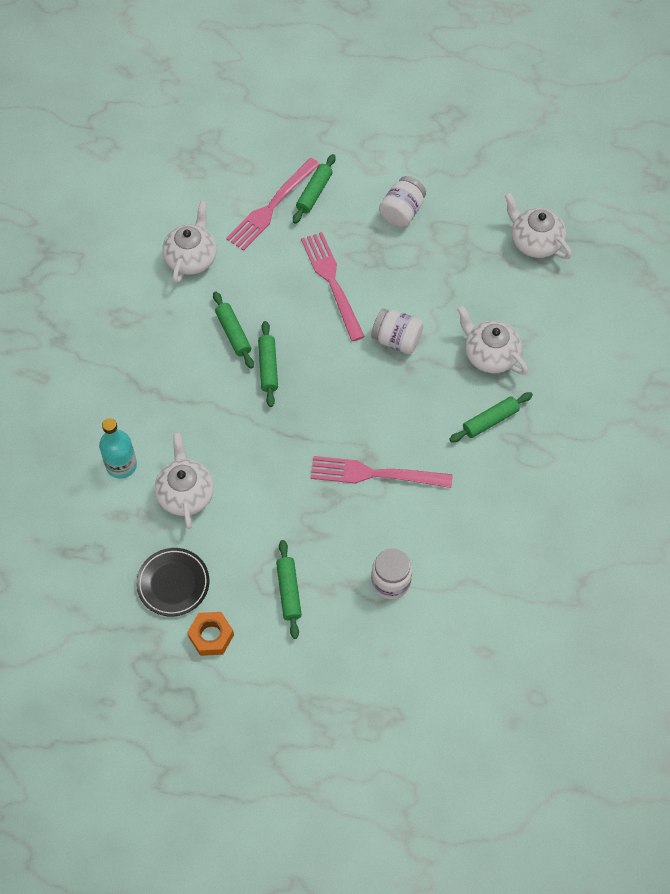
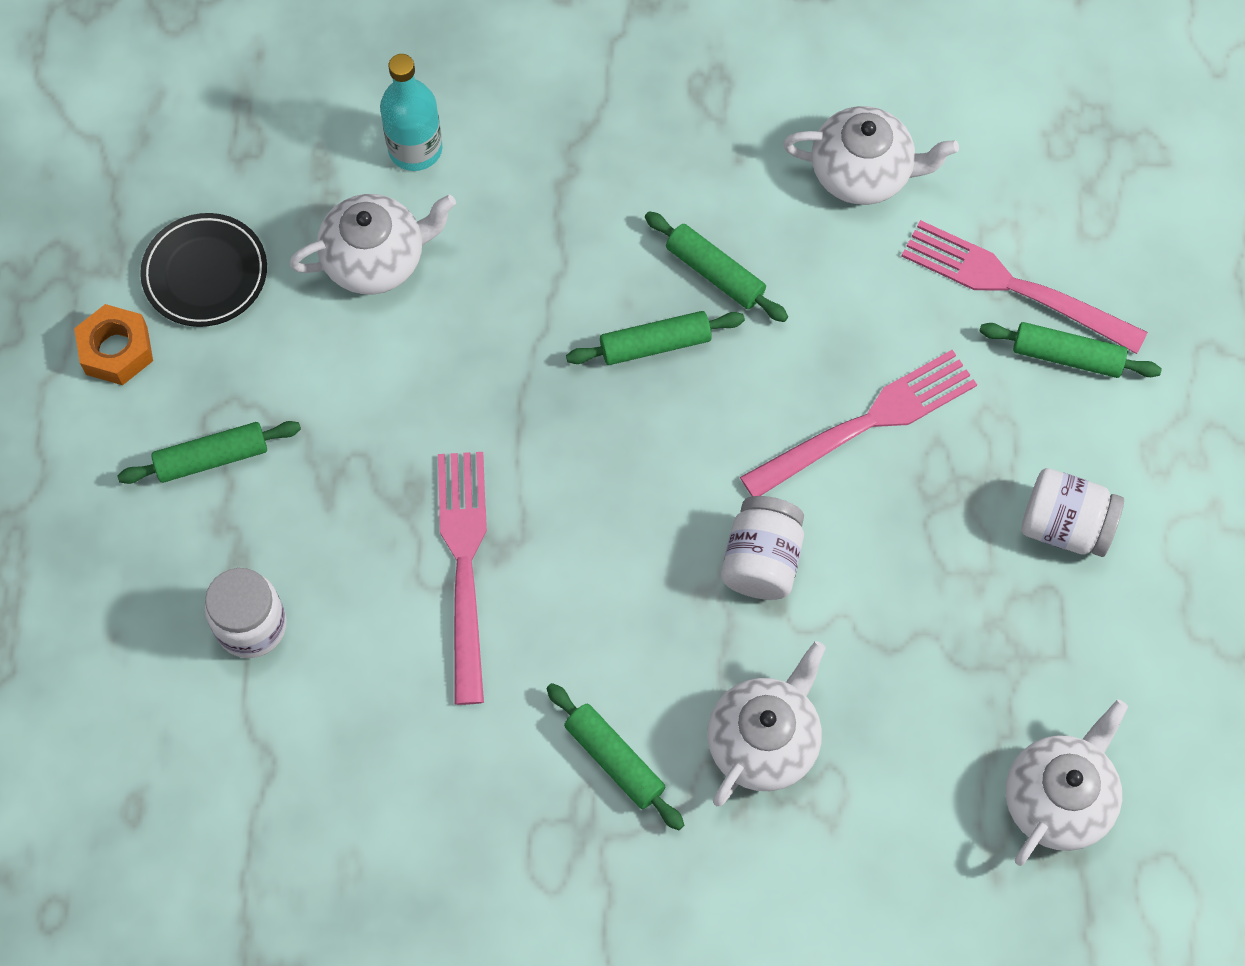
camera: 80 degrees right, 5 degrees up
green rolling pin [213,291,254,369] -> green rolling pin turned 75 degrees clockwise [645,211,788,322]

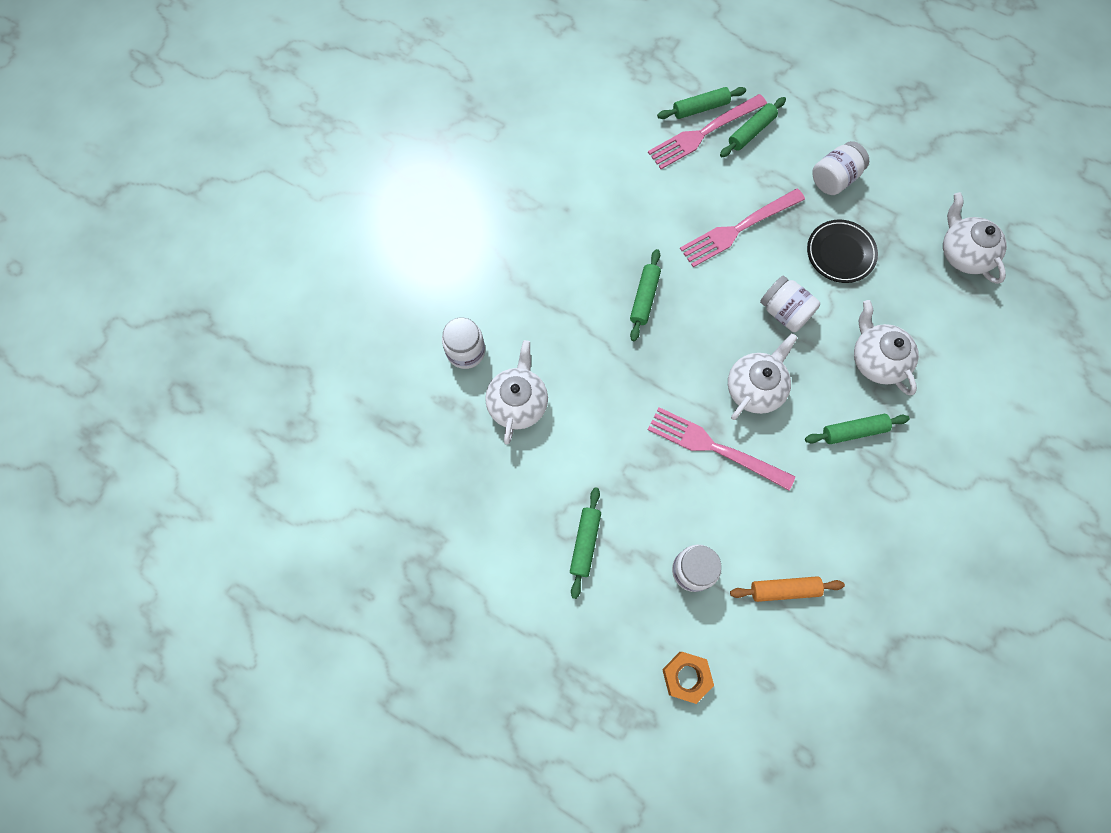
camera: 60 degrees left, 5 degrees up
orange nut [74,304,153,385] -> orange nut moved to [662,652,714,704]
black plate [140,213,267,327] -> black plate moved to [807,220,878,283]
turquoise bottle [380,54,443,171] -> white jar [442,317,485,369]
green rolling pin [645,211,788,322] -> green rolling pin moved to [657,87,746,119]
pink fork [740,350,977,496] -> pink fork turned 120 degrees counterclockwise [680,188,805,267]
white teapot [783,106,959,205] -> white teapot moved to [728,333,798,420]
none -> orange rolling pin [730,576,845,602]

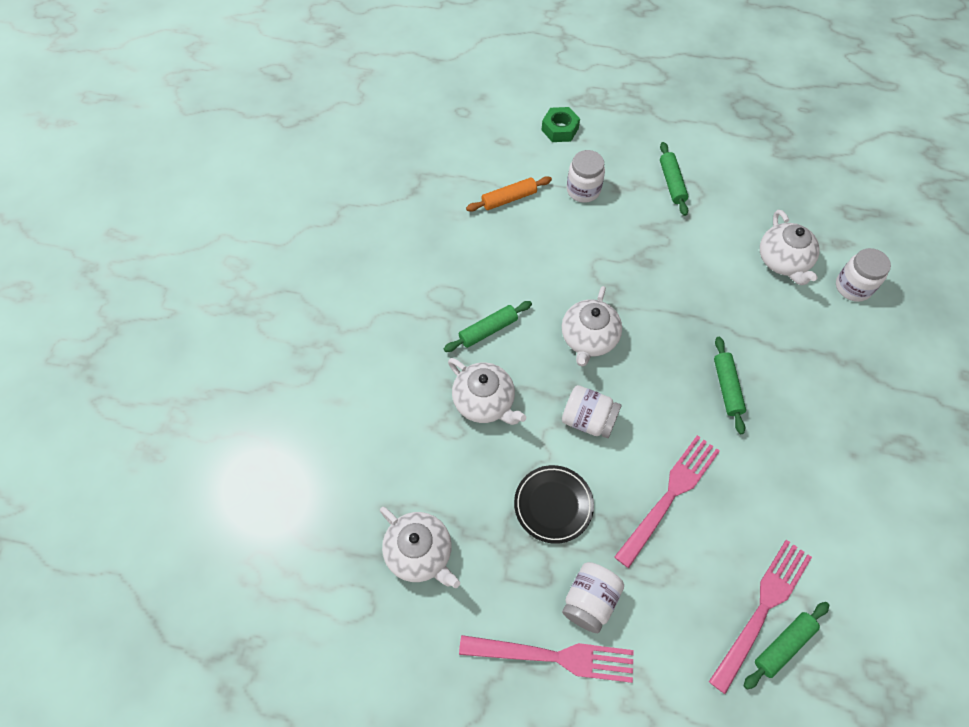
camera: 160 degrees right, 10 degrees down
pink fork [648,407,795,490] -> pink fork moved to [459,635,634,683]
orange nut [662,652,714,704] -> green nut [542,107,580,142]
green rolling pin [720,97,786,157] -> none

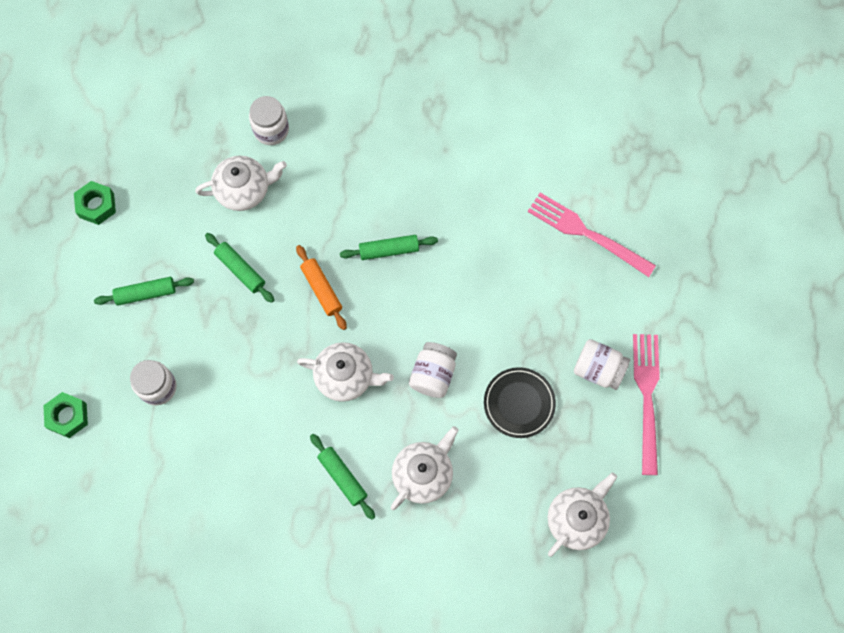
camera: 95 degrees left, 10 degrees up
orange rolling pin [466,176,552,212] -> orange rolling pin moved to [296,245,347,330]
pink fork [614,435,720,568] -> none
green rolling pin [744,602,829,690] -> green rolling pin moved to [205,233,274,303]
none -> green nut [74,181,116,225]

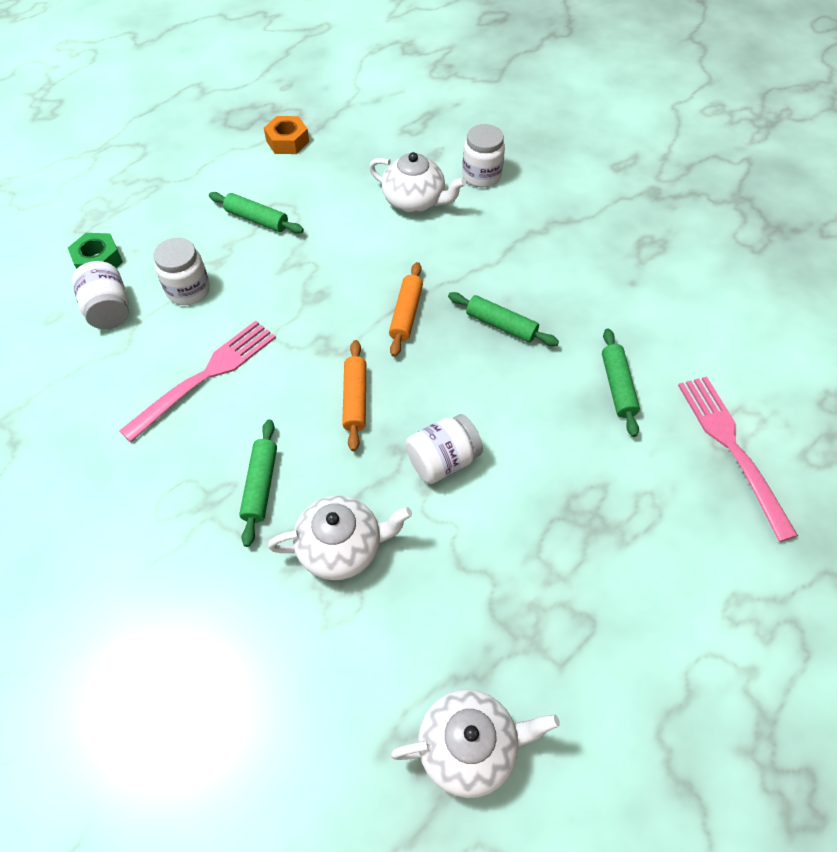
camera: 40 degrees right, 15 degrees down
green nut [74,181,116,225] -> orange nut [264,116,309,154]
green rolling pin [205,233,274,303] -> green rolling pin moved to [602,328,640,437]
white teapot [297,342,394,402] -> orange rolling pin [342,340,366,451]
black plate [484,367,556,438] -> none
white jar [574,339,630,390] -> white jar moved to [72,261,129,329]
pink fork [633,334,660,475] -> pink fork moved to [119,320,276,442]

